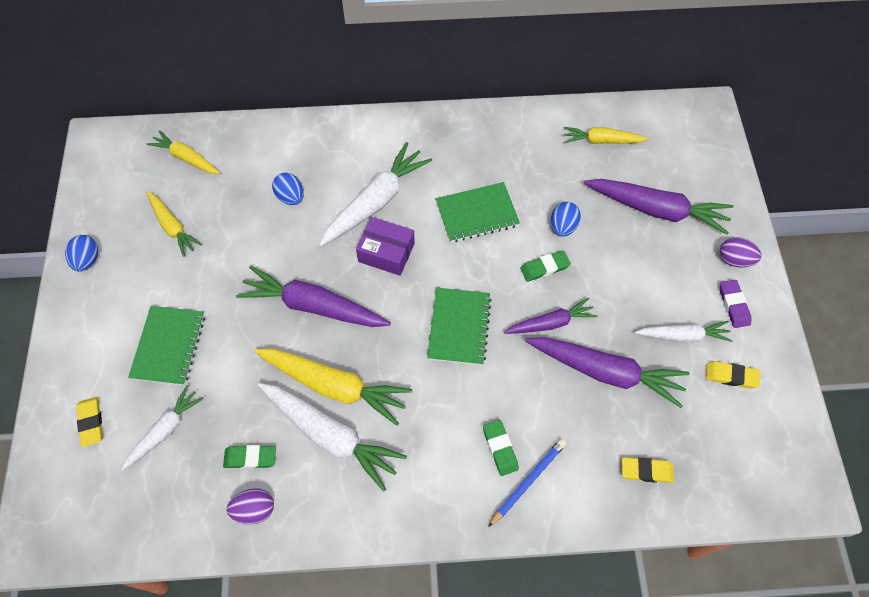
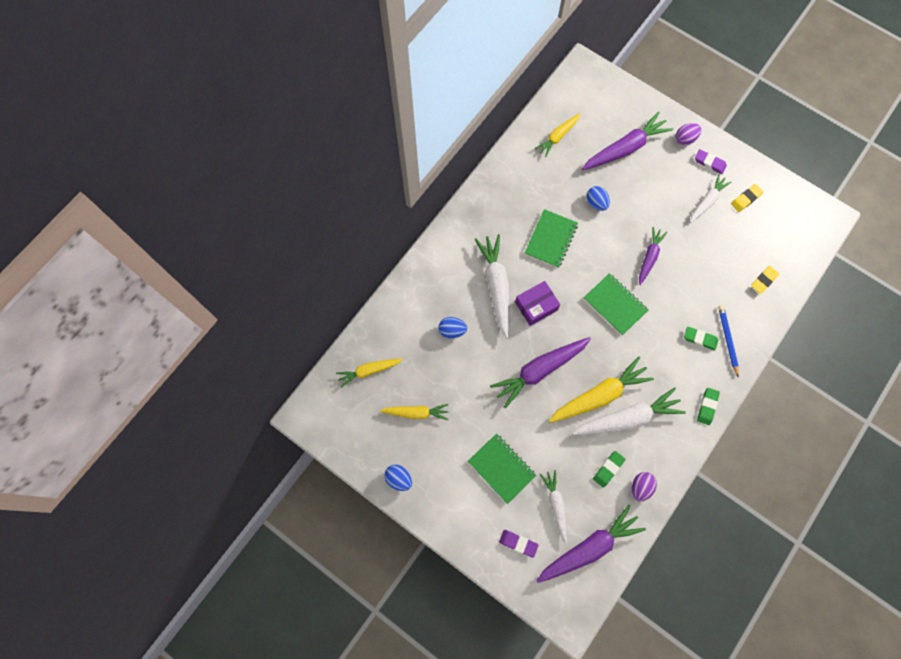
camera: 50 degrees left, 10 degrees up
yellow eraser [76,397,103,447] -> purple eraser [499,530,539,558]
green eraser [520,251,571,282] -> green eraser moved to [697,388,720,425]
purple carrot [525,337,690,408] -> purple carrot moved to [536,505,646,583]

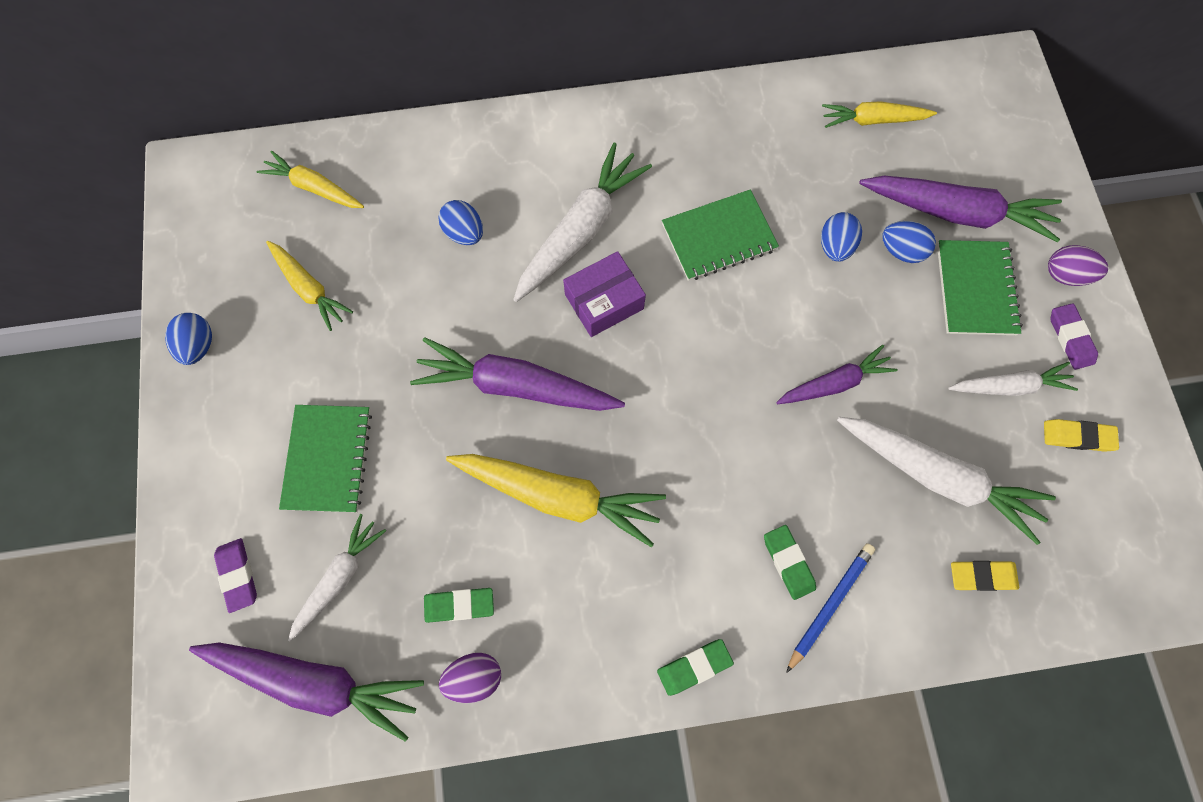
camera: 45 degrees right, 0 degrees up
purple box [515,281,560,326] -> purple box turned 45 degrees counterclockwise [563,251,646,337]
white carrot [572,387,686,435] -> white carrot moved to [837,417,1056,545]
green notebook [583,273,649,335] -> green notebook moved to [937,240,1023,335]
none -> blue egg [882,221,936,263]

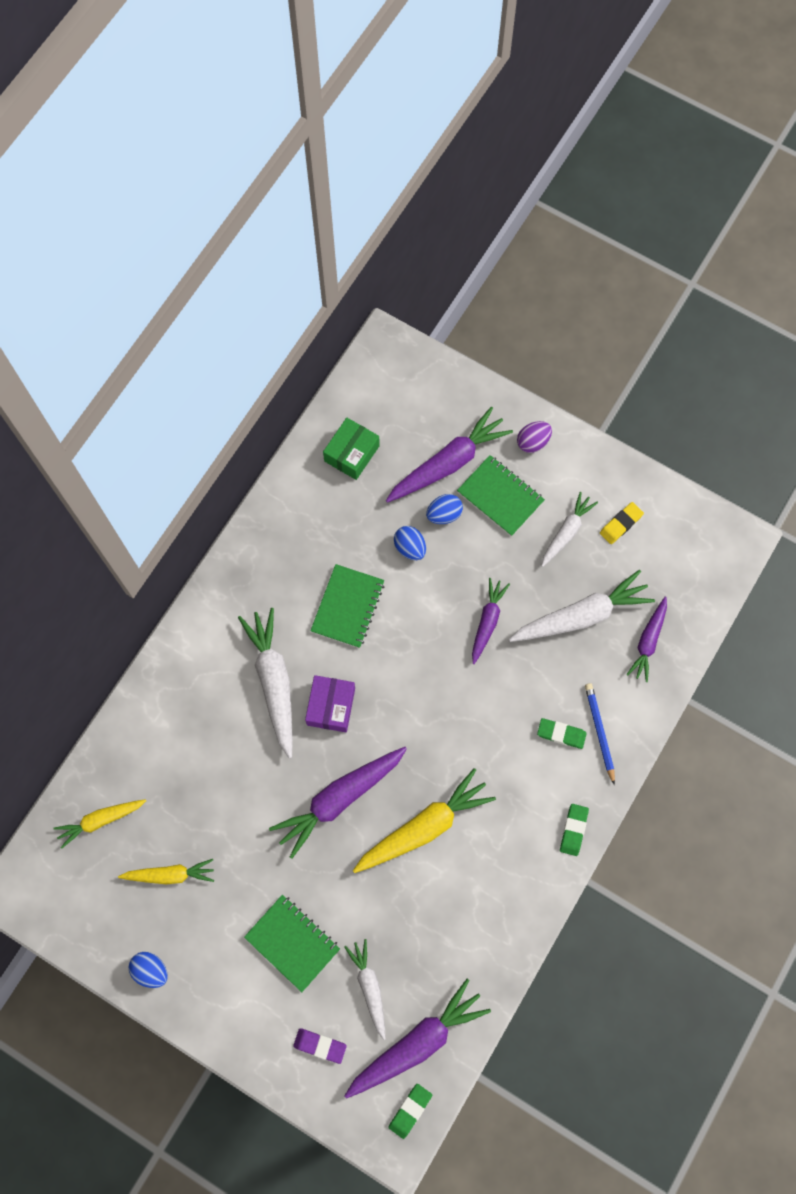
camera: 50 degrees left, 0 degrees up
green eraser [424,588,494,623] -> green eraser moved to [388,1084,432,1139]
blue egg [439,200,483,245] -> none
purple egg [439,653,501,703] -> none
yellow carrot [822,101,937,128] -> green box [323,418,380,480]
yellow eraser [951,561,1019,591] -> purple carrot [626,597,667,682]
purple eraser [1050,303,1098,370] -> none

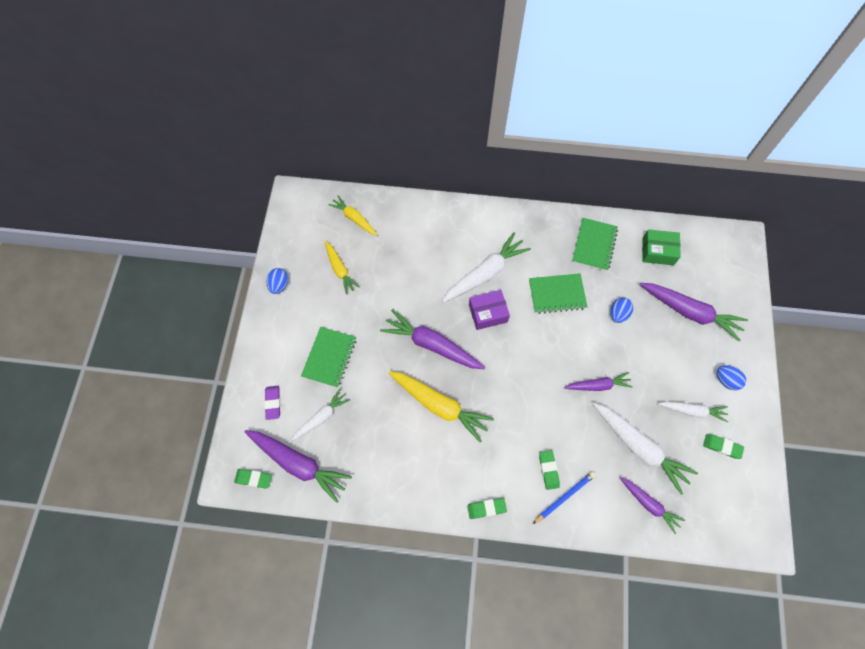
camera: 65 degrees right, 5 degrees down
blue egg [426,494,463,524] -> blue egg moved to [717,365,746,390]
green notebook [457,455,545,537] -> green notebook moved to [572,218,618,271]
purple egg [517,421,552,453] -> none
yellow eraser [600,502,644,544] -> green eraser [703,434,744,459]
purple carrot [626,597,667,682] -> purple carrot turned 135 degrees counterclockwise [620,477,685,534]

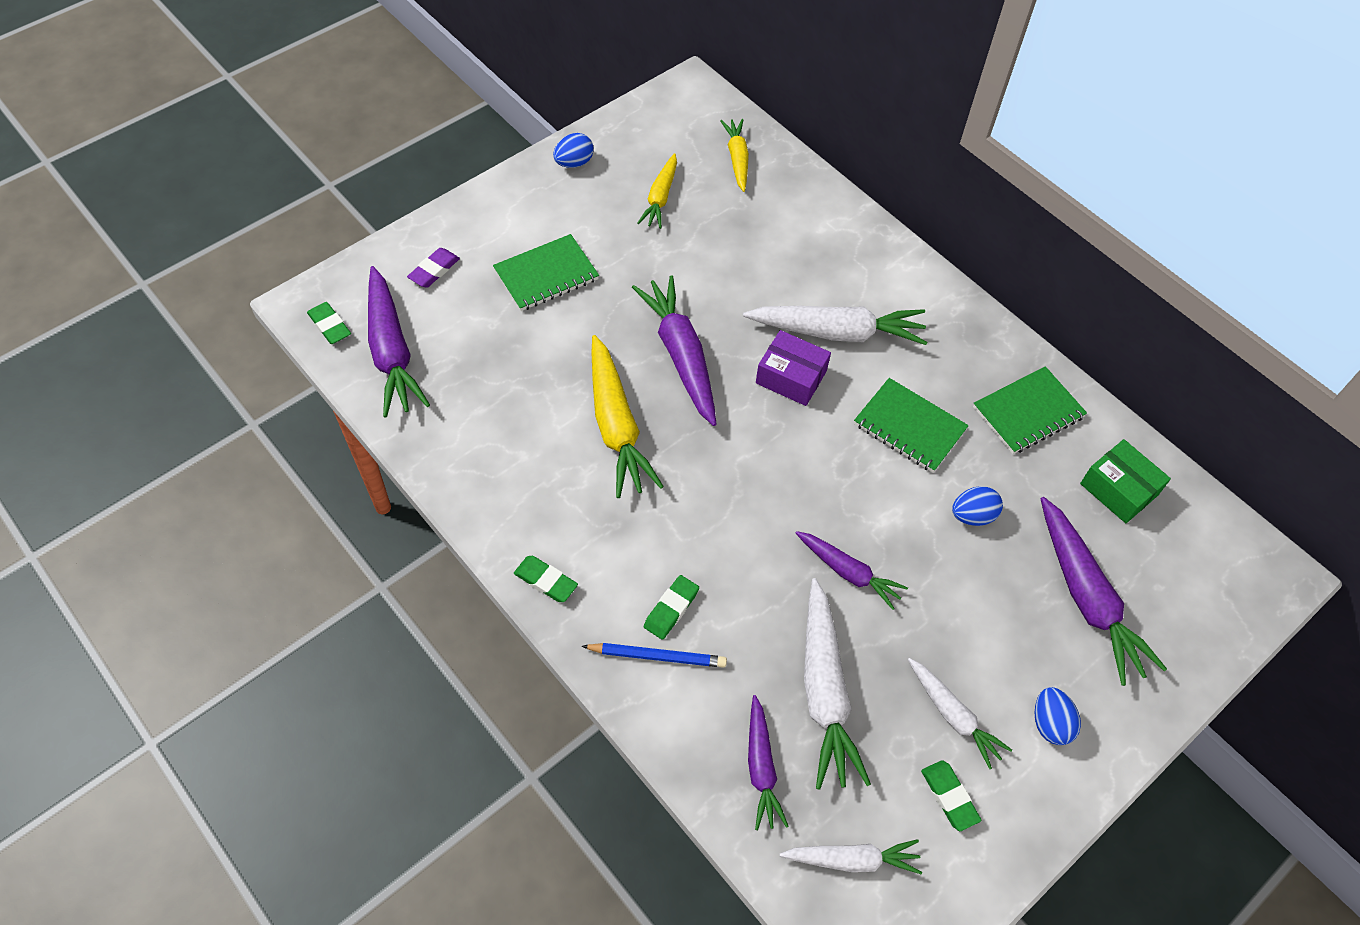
camera: 40 degrees right, 10 degrees down
white carrot [291,389,350,441] -> white carrot moved to [779,839,922,874]

